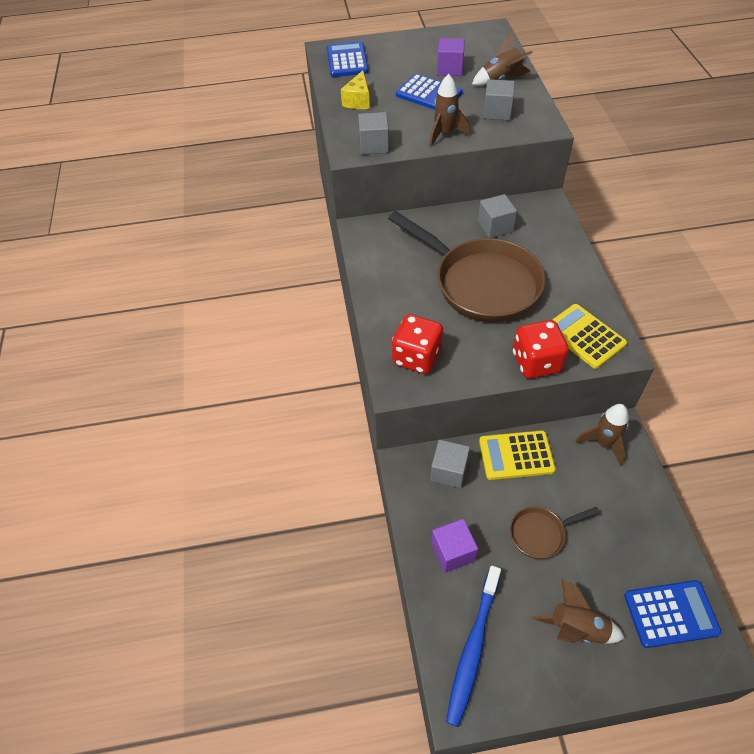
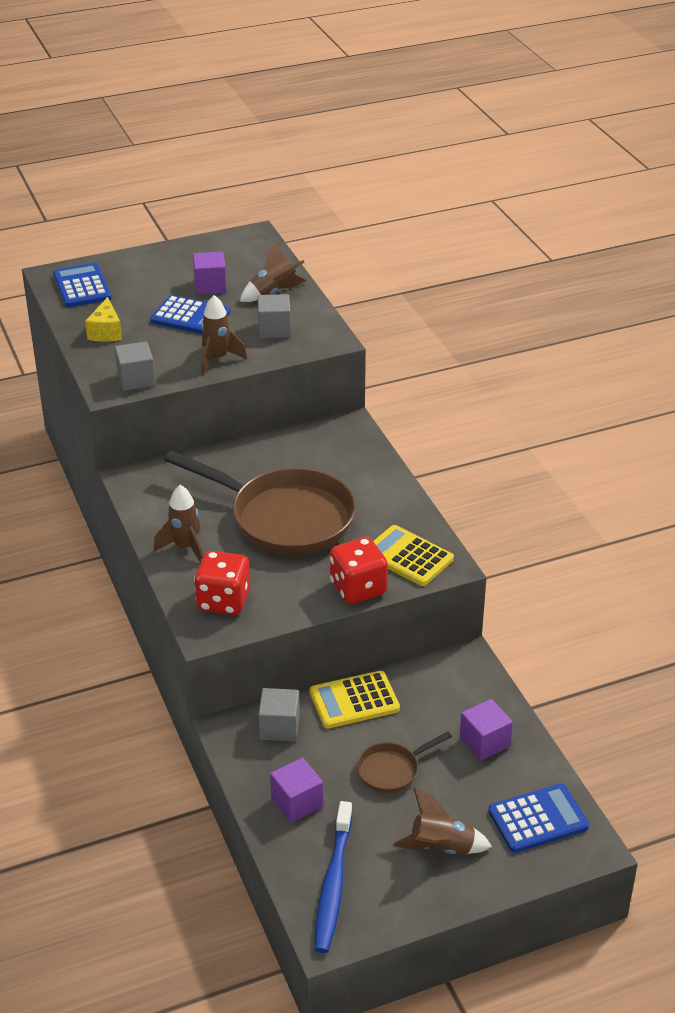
camera: 15 degrees left, 15 degrees down
grey cube [478,194,517,238] -> none
brown rocket [575,404,629,466] -> brown rocket moved to [154,485,203,563]
none -> purple cube [460,699,513,761]

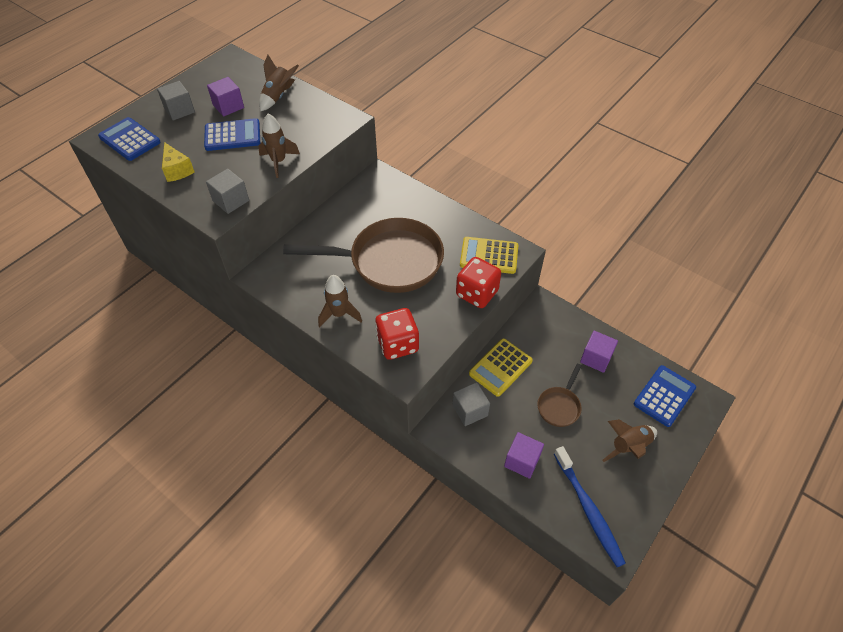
camera: 30 degrees left, 15 degrees up
grey cube [257,294,291,338] -> grey cube moved to [157,81,195,120]

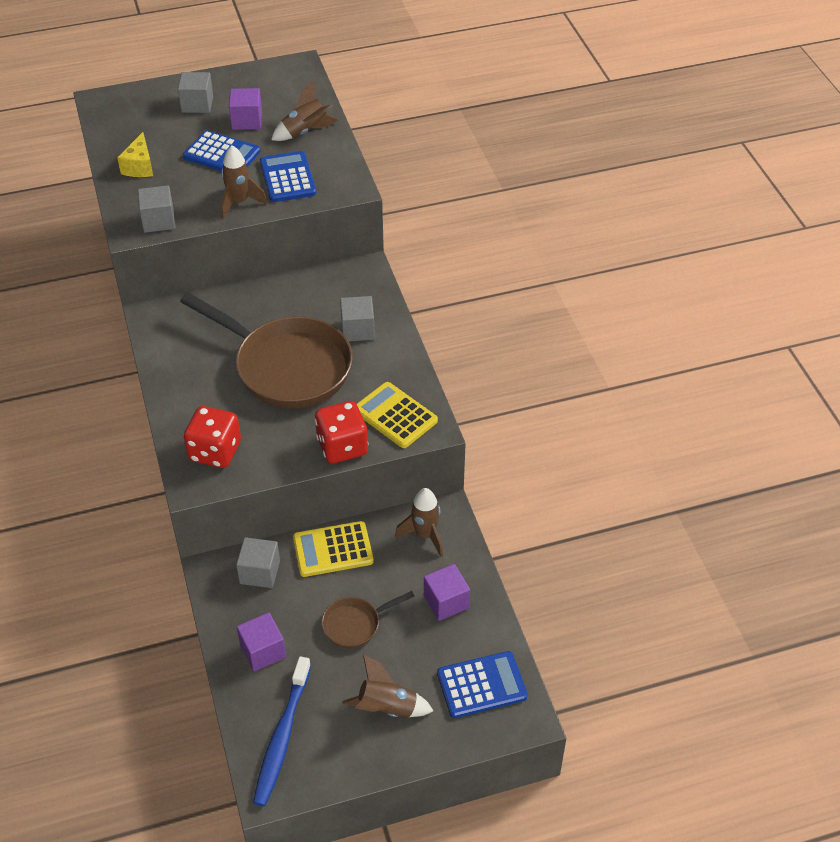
camera: 35 degrees right, 5 degrees down
blue calculator [98,117,161,161] -> blue calculator moved to [260,151,316,202]
brown rocket [318,275,362,327] -> brown rocket moved to [395,488,443,557]
none -> grey cube [340,296,375,341]

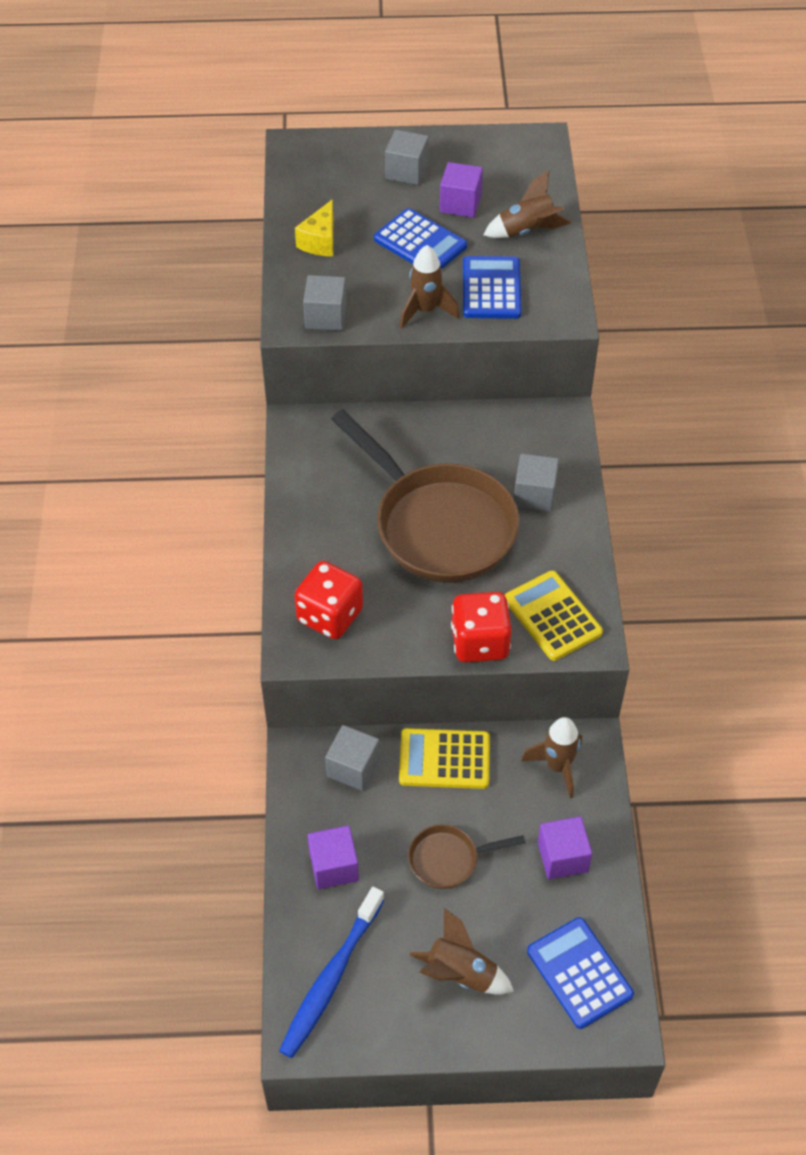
camera: 15 degrees right, 5 degrees up
blue calculator [437,651,528,718] -> blue calculator turned 120 degrees counterclockwise [527,917,634,1029]

